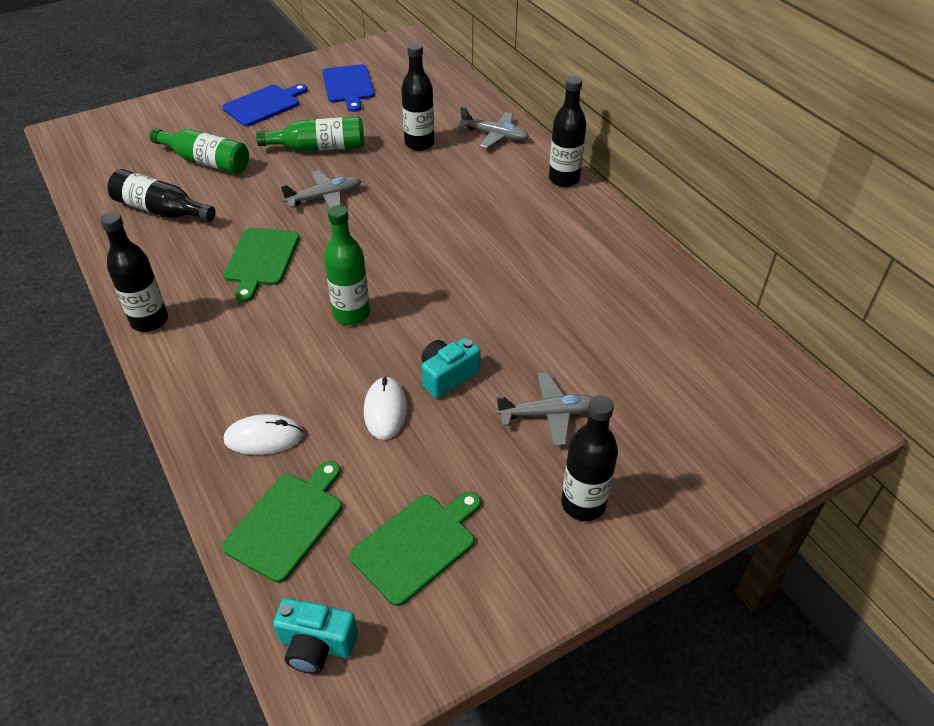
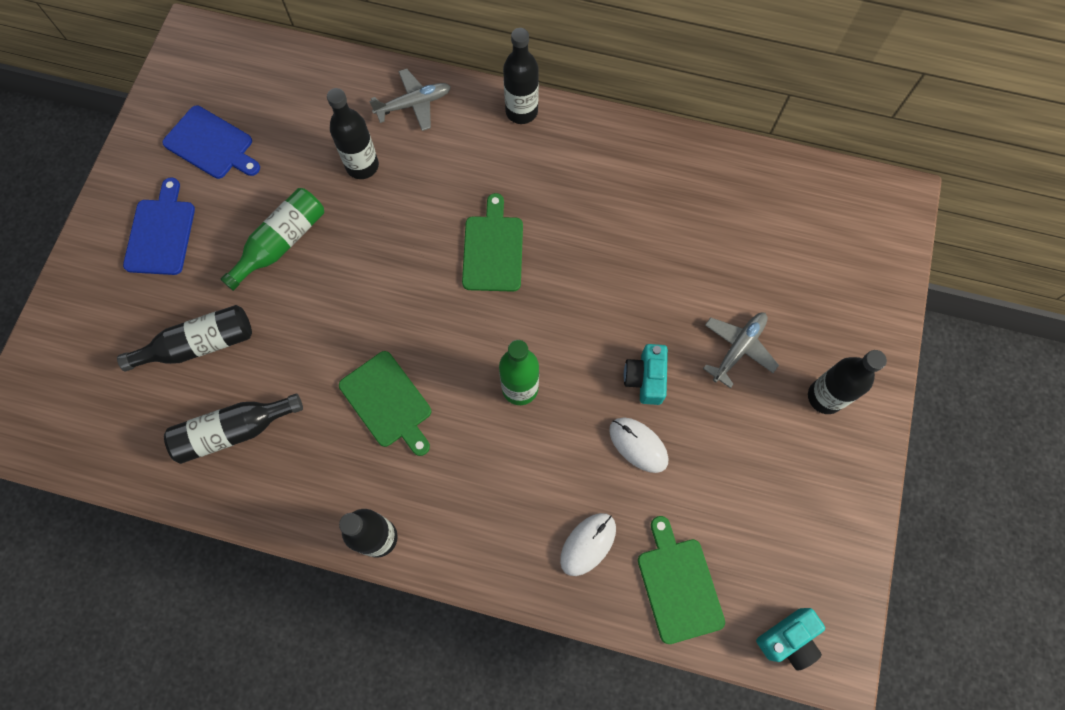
camera: 45 degrees left, 25 degrees up
green bottle [150,128,249,174] -> black bottle [117,305,252,371]
grey plane [281,170,361,208] -> none
green cutting board [349,491,481,606] -> green cutting board moved to [462,193,523,292]

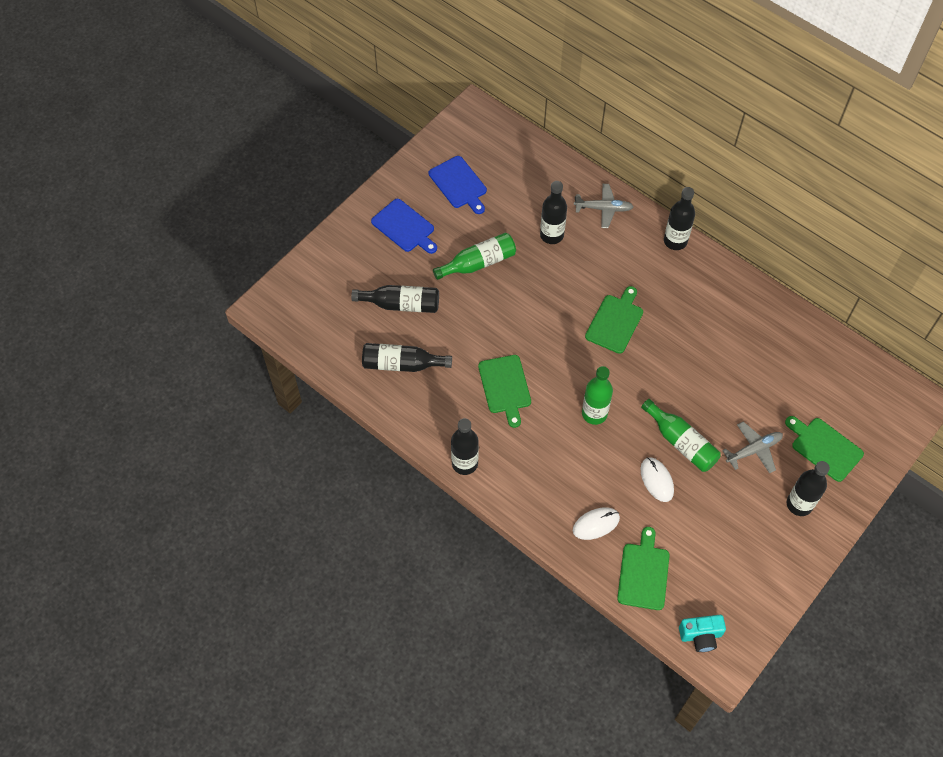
camera: 25 degrees right, 10 degrees down
blue cutting board [123,177,195,275] -> blue cutting board turned 105 degrees clockwise [371,199,437,254]
turquoise camera [624,344,668,405] -> green bottle [641,399,721,472]
none -> green cutting board [785,416,864,482]

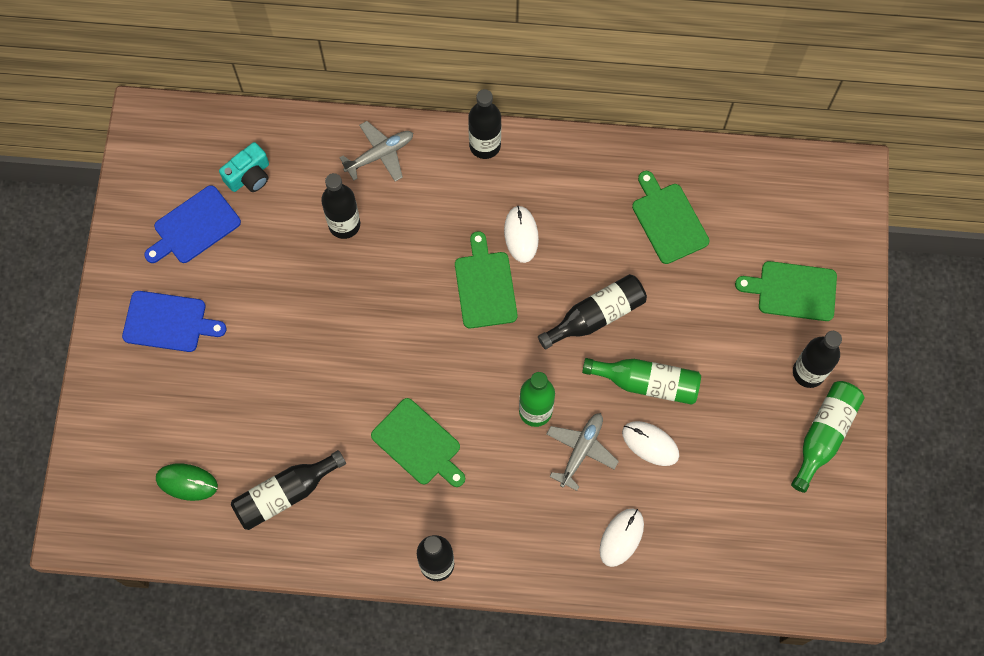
camera: 35 degrees left, 10 degrees up
black bottle [351,285,439,313] -> black bottle moved to [538,274,647,349]
blue cutting board [429,156,487,214] -> blue cutting board turned 120 degrees clockwise [144,185,241,263]
green bottle [433,233,516,280] -> green bottle moved to [791,381,864,493]
green cutting board [617,527,670,610] -> green cutting board moved to [632,171,709,264]
turquoise camera [679,615,726,652] -> turquoise camera moved to [219,142,269,192]
grey plane [722,422,783,473] -> grey plane moved to [546,413,619,491]
none -> green mouse [156,464,218,501]
none -> white mouse [504,205,539,263]

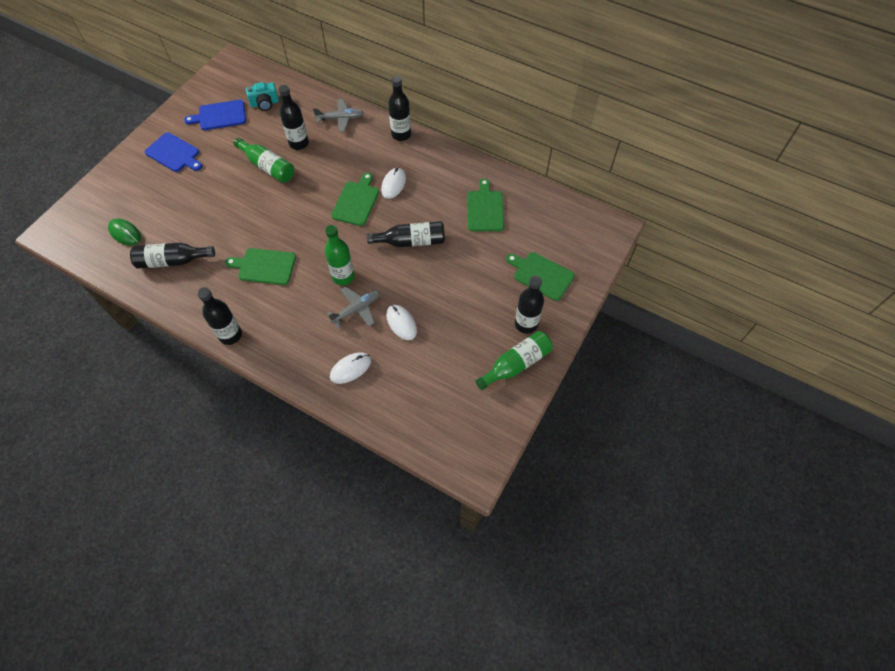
camera: 25 degrees right, 10 degrees down
green cutting board [371,398,465,487] -> green cutting board turned 120 degrees clockwise [225,248,296,285]
green bottle [582,358,701,405] -> green bottle moved to [234,138,294,183]

